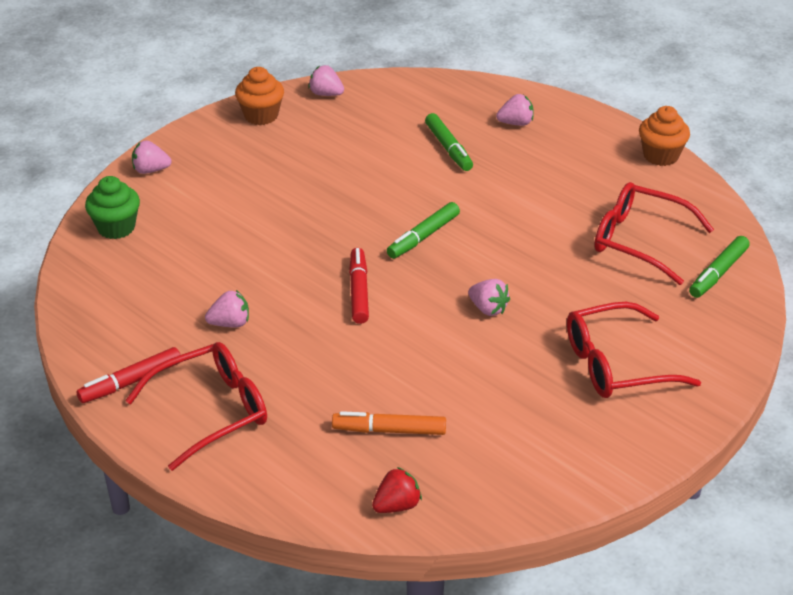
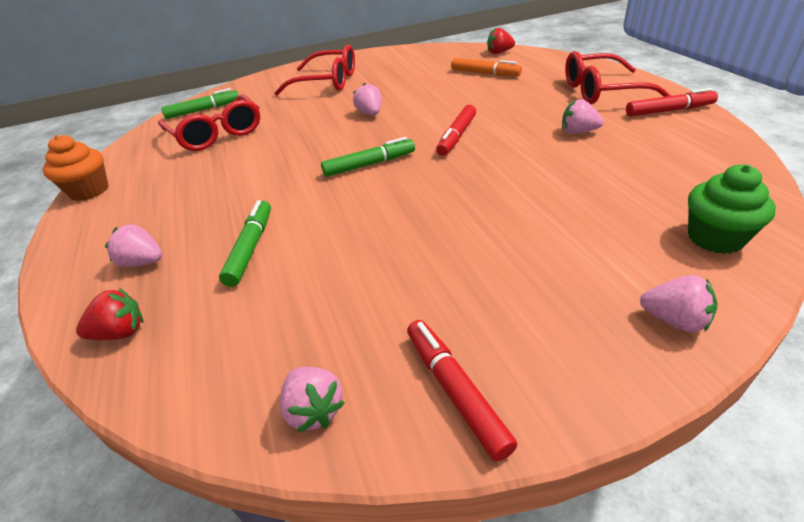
camera: 150 degrees left, 0 degrees up
orange cupcake [235,67,284,125] -> red marker [407,320,517,461]
none -> red strawberry [76,288,143,340]

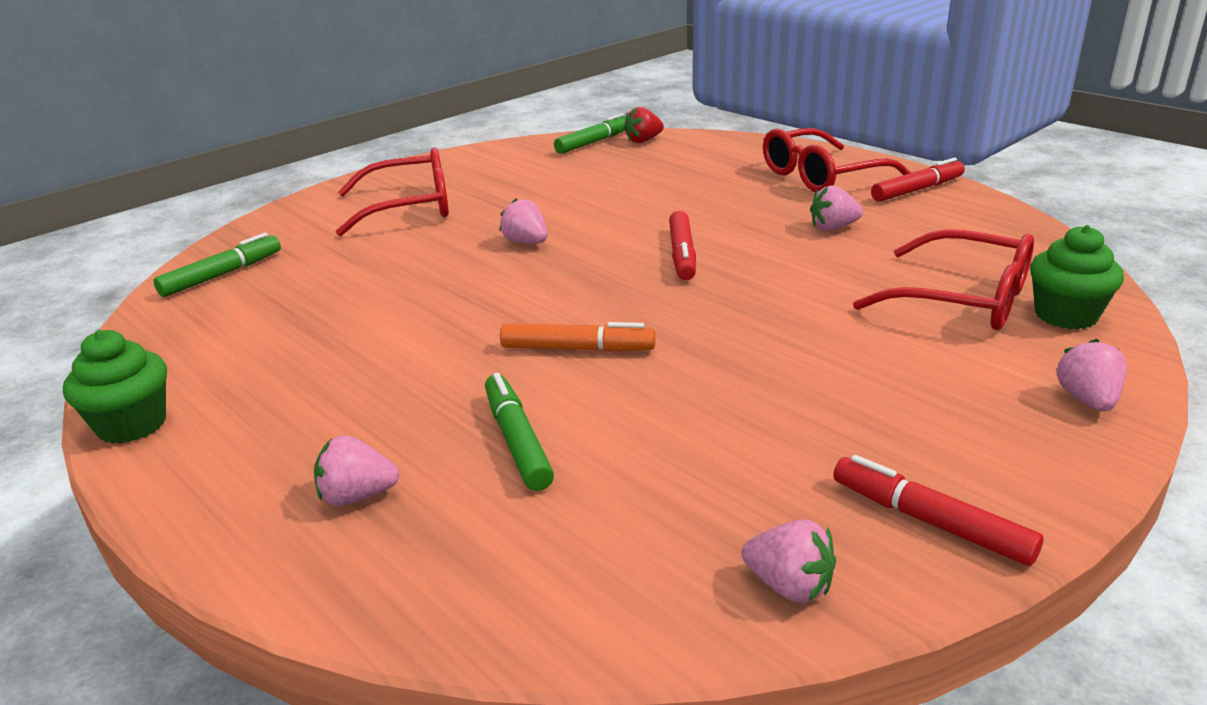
camera: 25 degrees left, 10 degrees down
orange cupcake [43,135,109,201] -> green cupcake [63,330,167,444]
red strawberry [76,288,143,340] -> none
red glasses [158,94,260,151] -> red glasses moved to [853,229,1034,330]
green marker [321,137,415,177] -> green marker moved to [554,113,626,154]
orange marker [451,58,522,76] -> orange marker moved to [500,322,655,352]
pink strawberry [640,275,718,333] -> pink strawberry turned 90 degrees counterclockwise [1056,339,1127,411]

